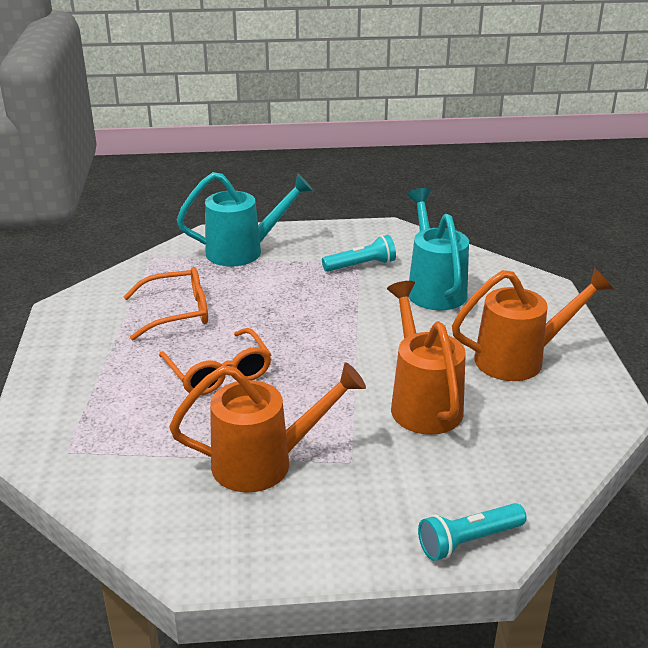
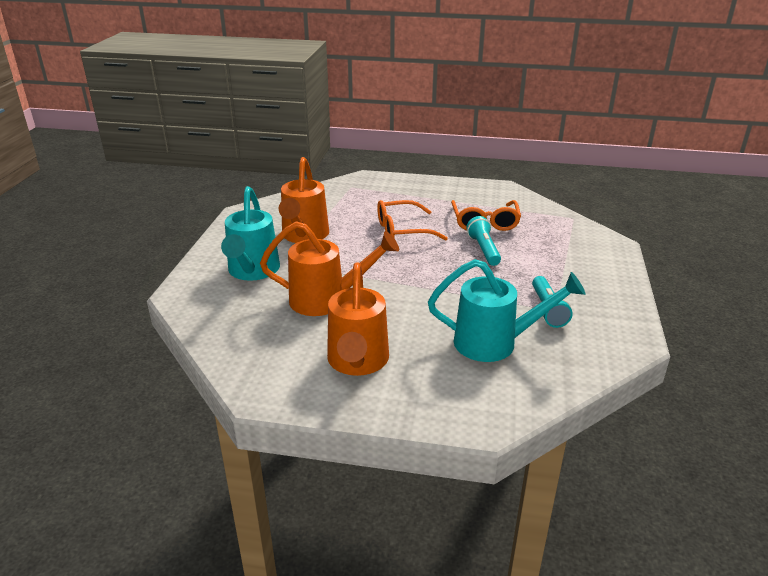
camera: 105 degrees right, 0 degrees up
turquoise watering can [177,172,313,267] -> turquoise watering can moved to [221,186,280,281]
turquoise flashlight [418,503,527,561] -> turquoise flashlight moved to [466,216,501,266]

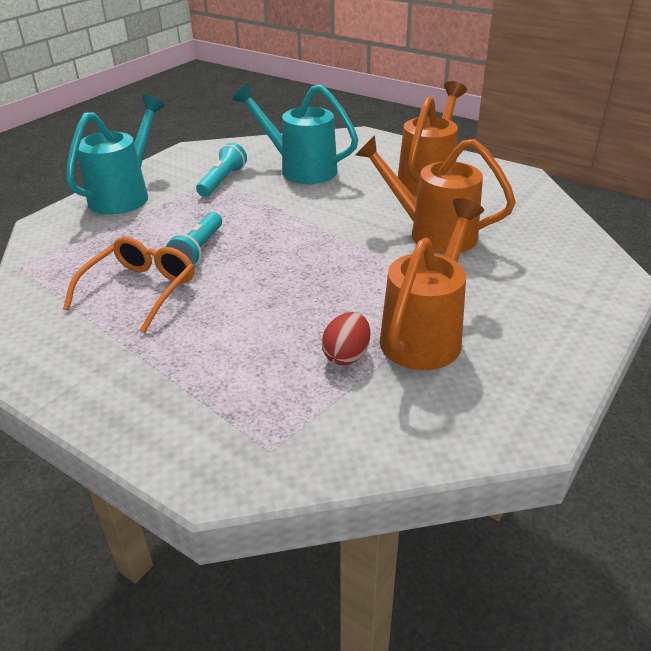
camera: 155 degrees left, 5 degrees up
turquoise watering can [221,186,280,281] -> turquoise watering can moved to [66,95,165,215]
orange glasses [377,200,448,241] -> none
none -> red egg [322,312,370,365]

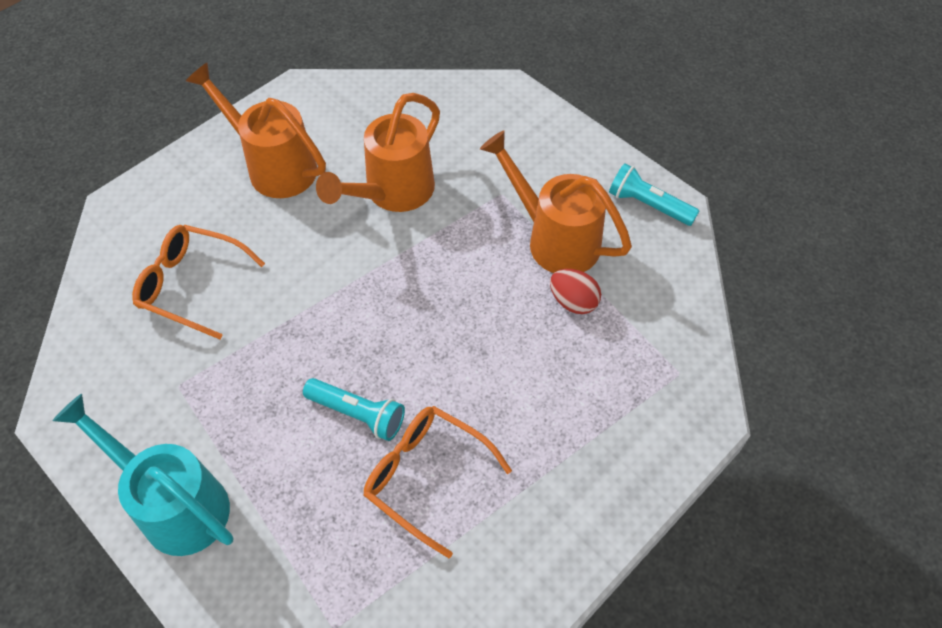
camera: 80 degrees left, 20 degrees up
turquoise flashlight [196,143,247,197] -> turquoise flashlight moved to [609,163,699,226]
turquoise watering can [233,83,359,184] -> orange glasses [132,225,265,339]

